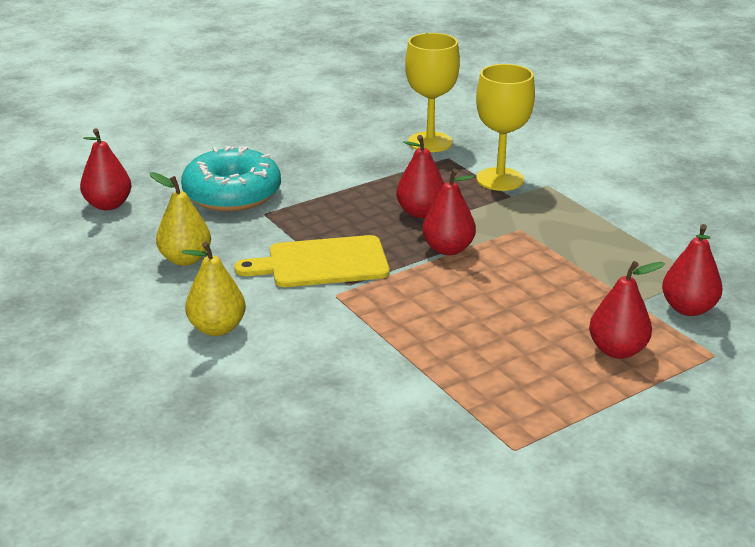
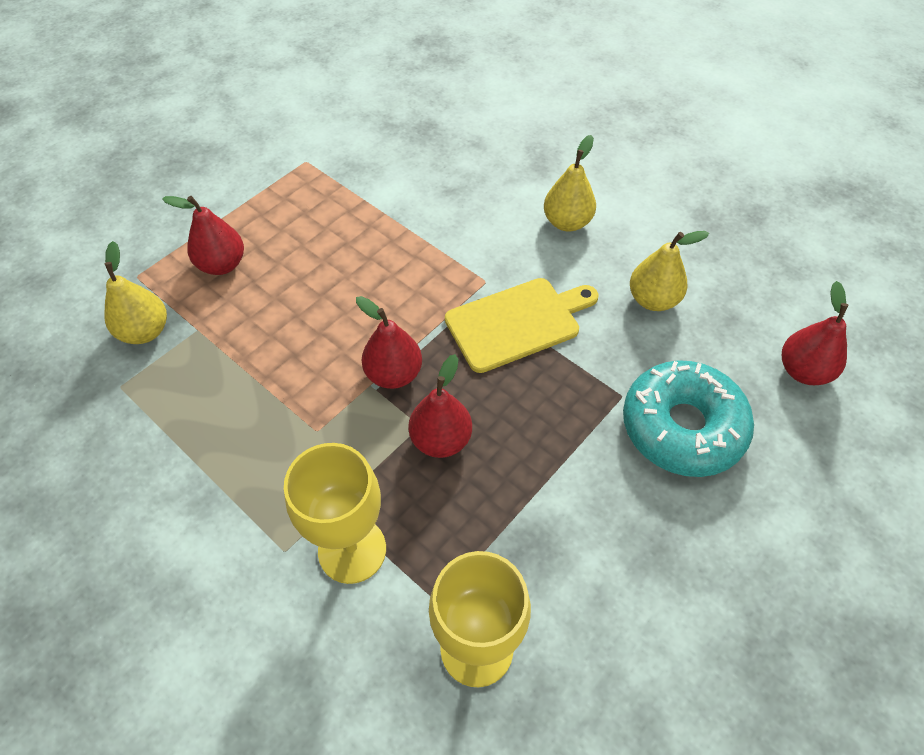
camera: 165 degrees right, 25 degrees up
red pear [662,224,723,316] -> yellow pear [104,241,167,344]

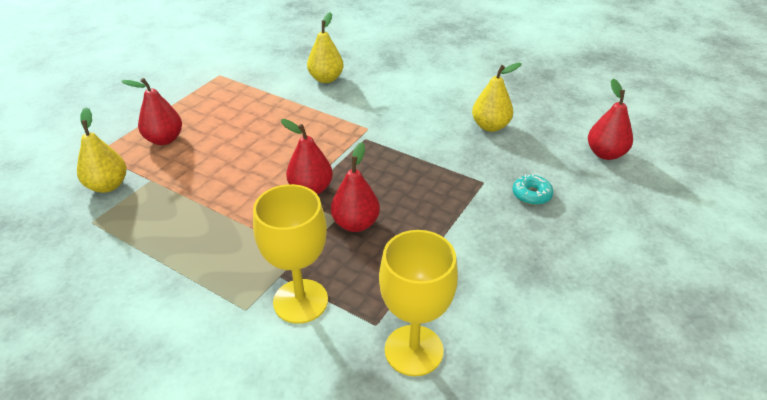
camera: 10 degrees left, 15 degrees down
yellow cutting board [445,278,599,373] -> none
yellow pear [544,135,596,232] -> yellow pear moved to [307,12,344,83]
turquoise donut [623,360,754,477] -> turquoise donut [513,174,553,205], size x0.43

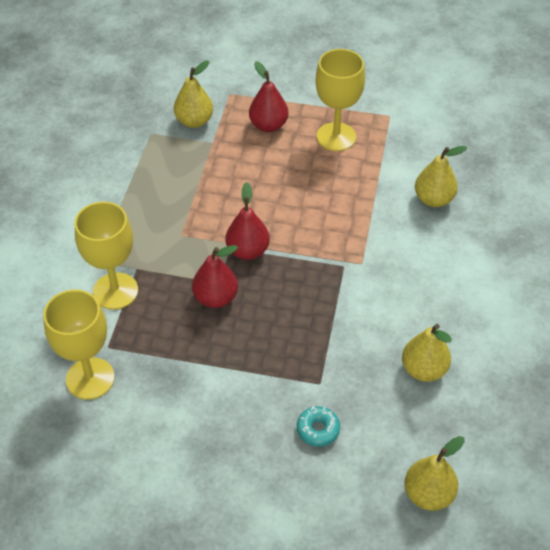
camera: 70 degrees right, 10 degrees up
red pear [588,79,633,160] -> yellow pear [404,436,465,511]
none -> yellow goblet [315,49,365,151]

